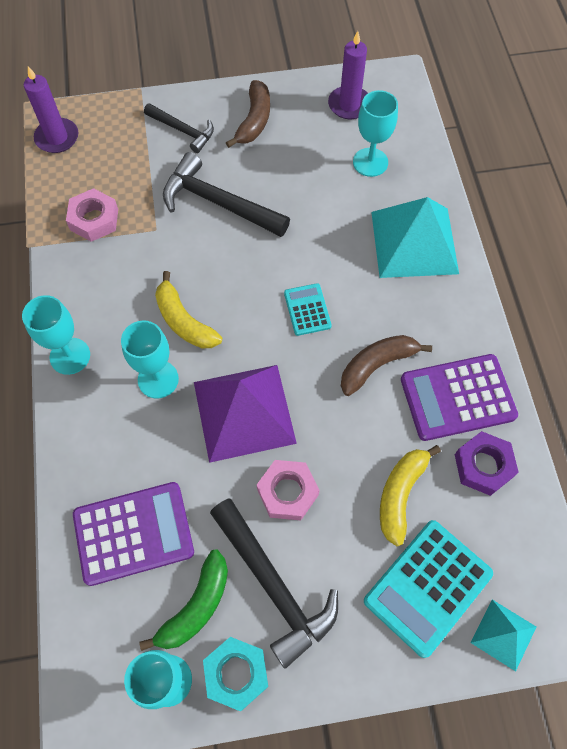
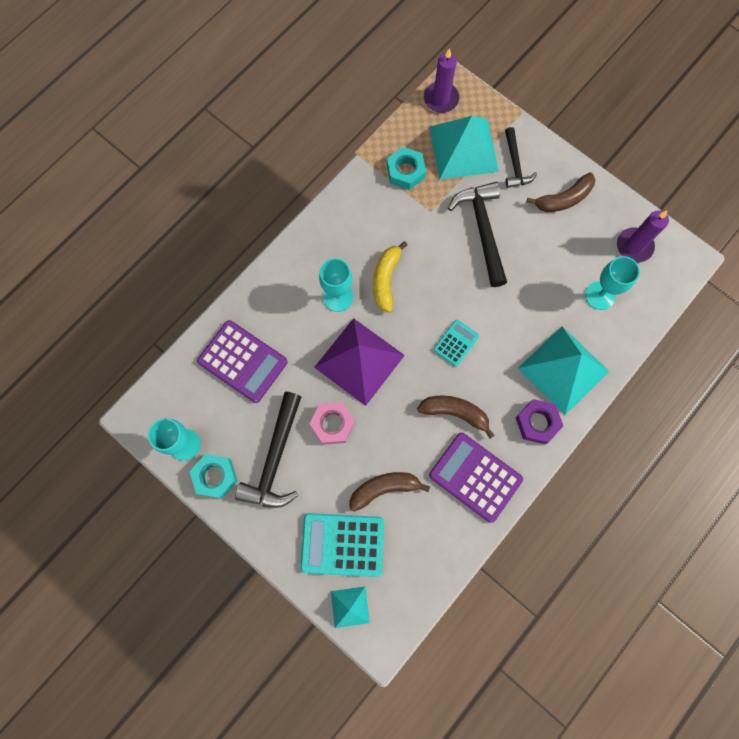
camera: 50 degrees right, 10 degrees up
turquoise goblet [22,295,90,375] -> none
pink nut [66,188,118,242] -> turquoise nut [387,147,426,190]
green banana [139,549,228,651] -> none
yellow banana [380,445,441,546] -> brown banana [349,472,430,512]
purple nut [455,431,519,496] -> purple nut moved to [516,399,563,444]
none -> turquoise pyramid [430,116,499,180]

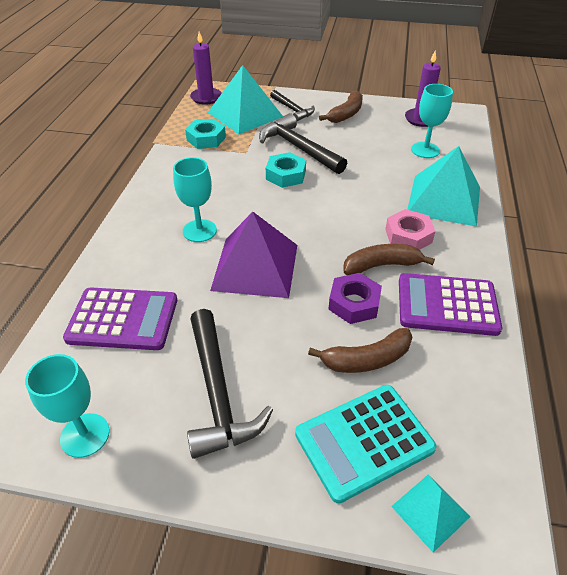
camera: 30 degrees left, 30 degrees down
turquoise nut [189,454,237,499] -> turquoise nut moved to [266,152,306,188]
pink nut [310,402,355,445] -> pink nut moved to [385,209,436,250]
brown banana [349,472,430,512] -> brown banana turned 150 degrees counterclockwise [308,328,412,373]
yellow banana [373,241,408,313] -> none
turquoise calculator [434,320,479,367] -> none
purple nut [516,399,563,444] -> purple nut moved to [328,273,382,324]

